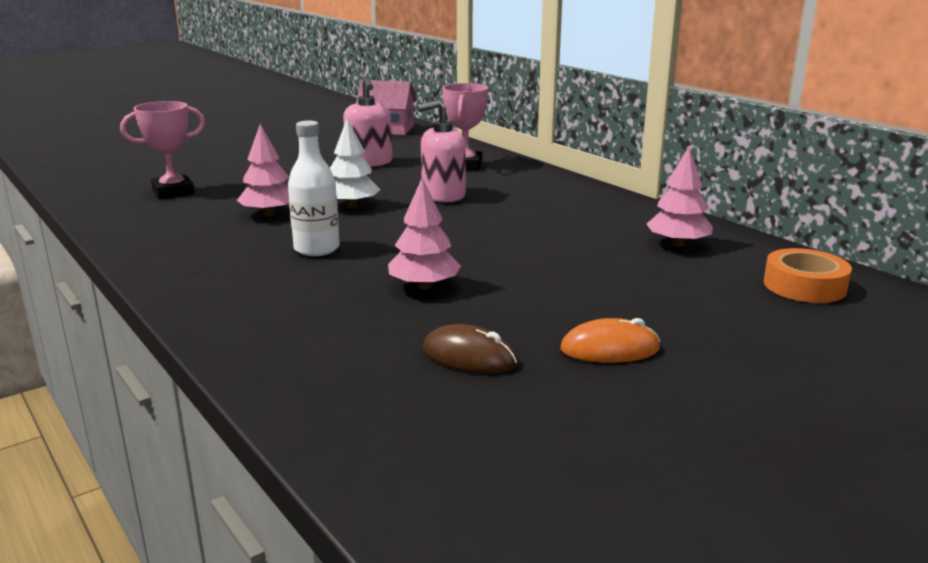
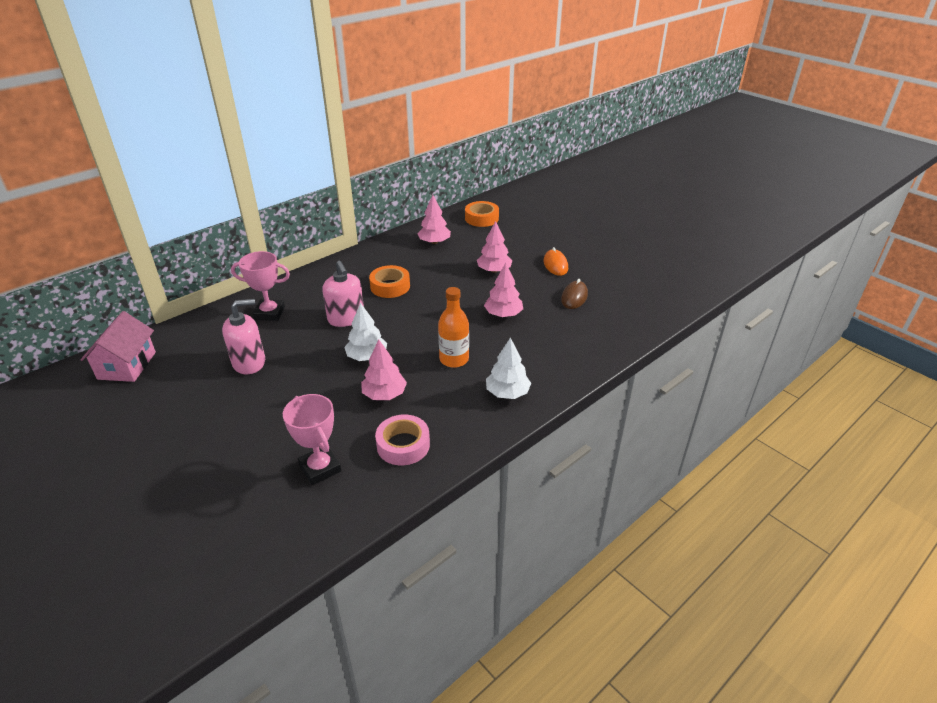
camera: 95 degrees left, 15 degrees up
white bottle [288,120,340,256] -> orange bottle [438,287,469,368]
none -> orange tape [369,265,410,298]
none -> pink tape [375,415,430,465]
none -> pink tree [477,221,512,273]
none -> white tree [486,338,531,399]

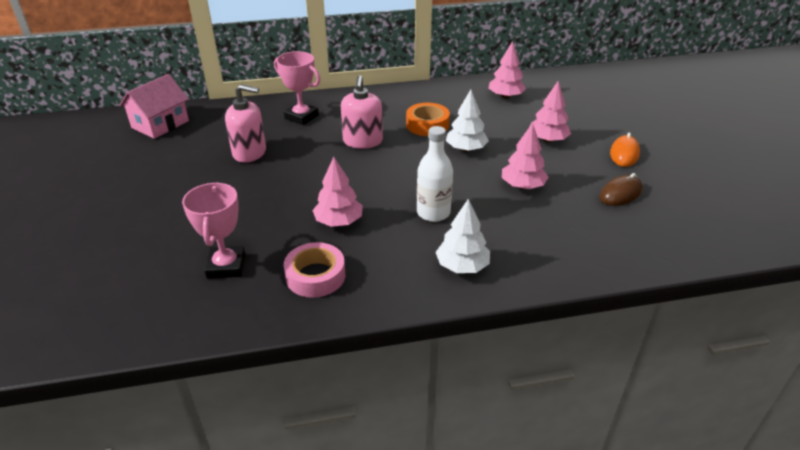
camera: 30 degrees right, 0 degrees up
white tree [344,303,387,361] -> white tree moved to [446,90,489,152]
orange bottle [438,287,469,368] -> white bottle [417,126,453,222]
orange tape [465,201,499,227] -> none

